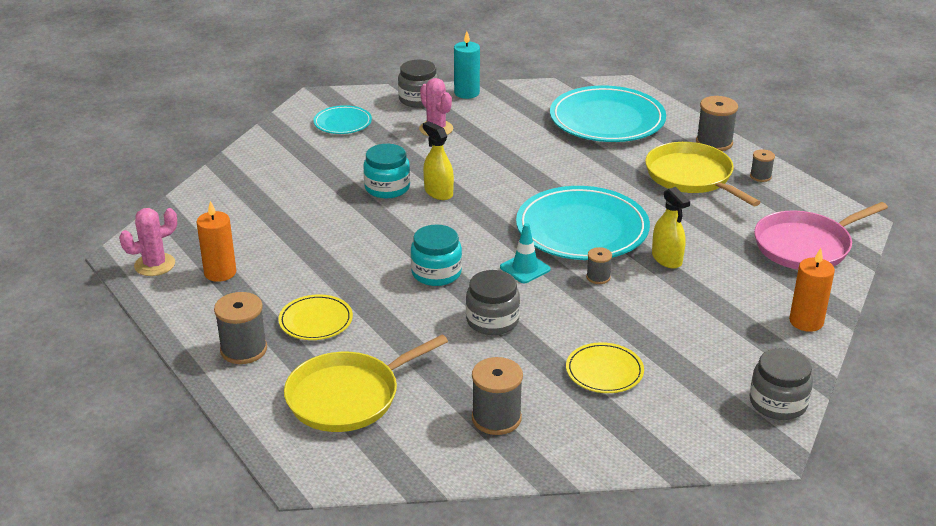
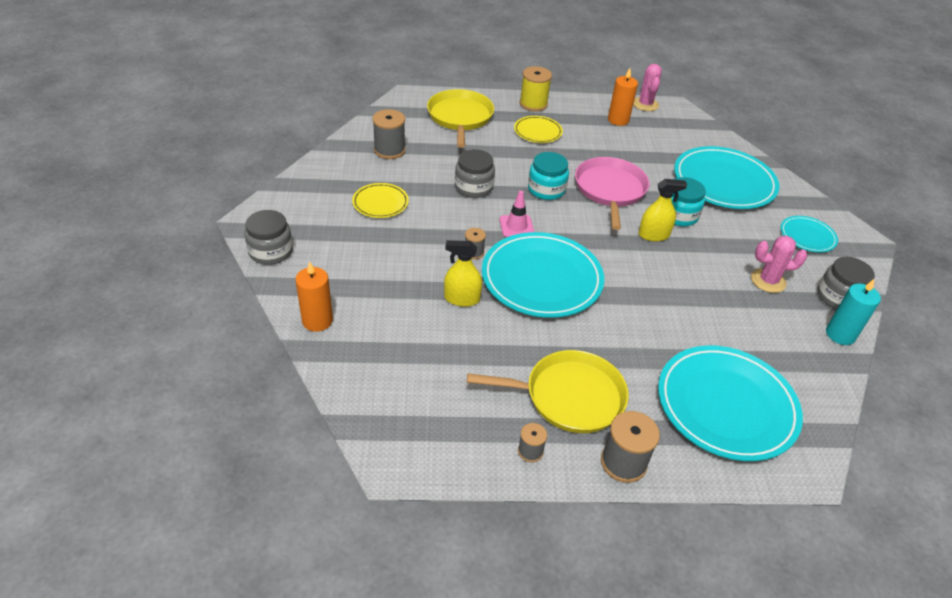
camera: 120 degrees right, 10 degrees up
grey spool [214,292,267,364] -> yellow spool [520,66,552,112]
turquoise traffic cone [500,223,551,283] -> pink traffic cone [500,191,534,237]
pink pan [754,202,888,270] -> pink pan moved to [575,157,649,230]
none -> turquoise plate [674,146,780,209]

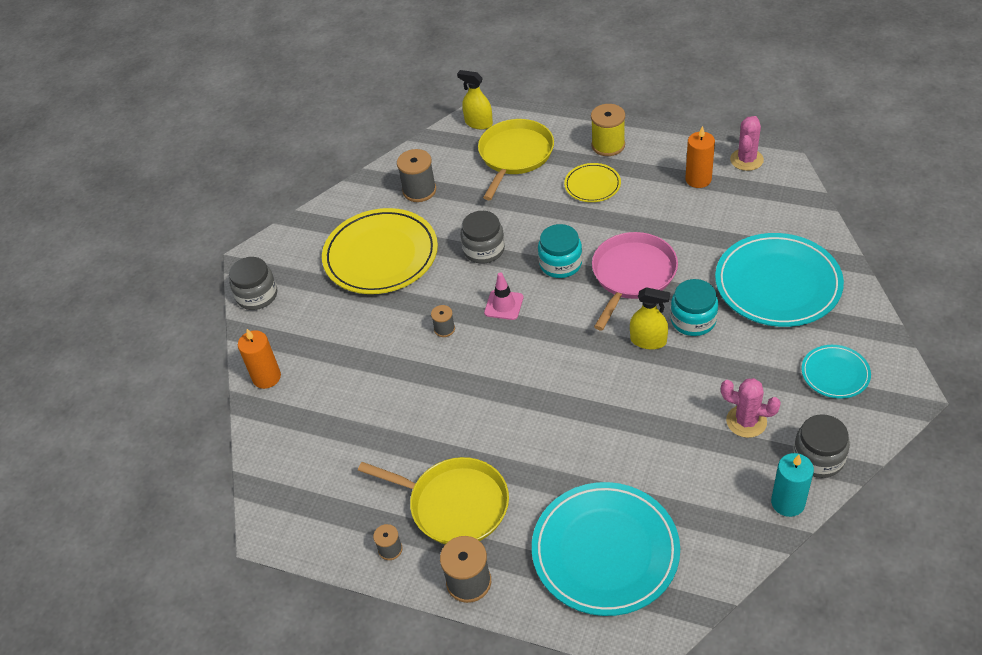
camera: 30 degrees right, 5 degrees up
yellow plate [352,183,409,218] -> yellow plate [322,208,438,294], size x1.99
yellow spray bottle [444,240,482,307] -> yellow spray bottle moved to [457,70,493,130]
turquoise plate [482,232,604,318] -> none

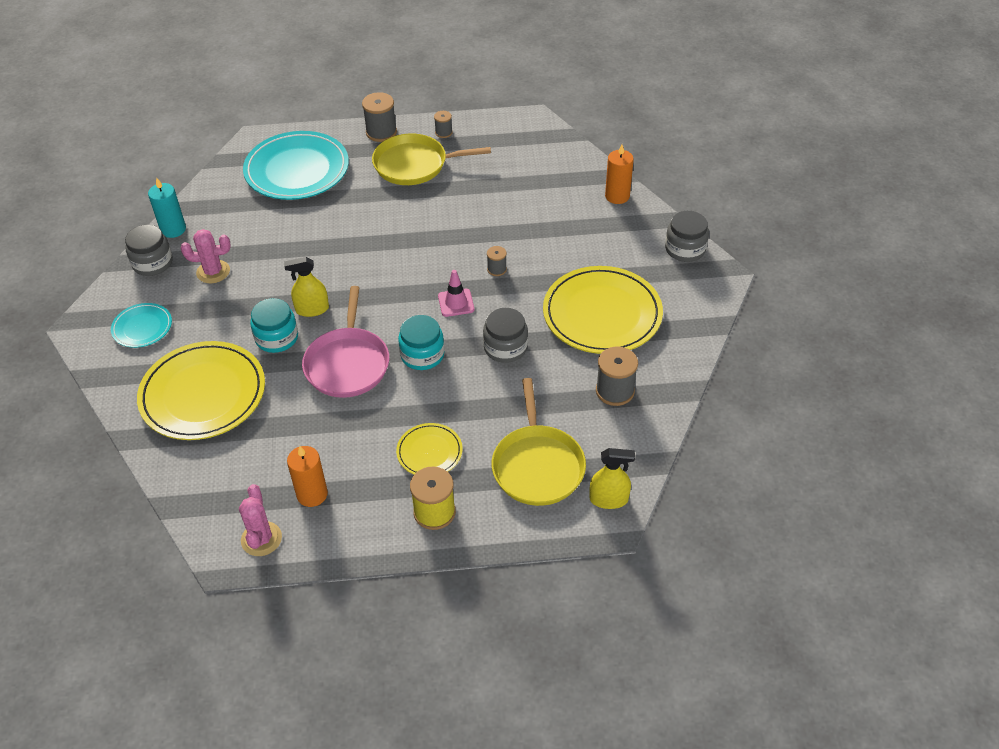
camera: 150 degrees right, 0 degrees up
turquoise plate [715,233,844,327] -> yellow plate [137,341,265,440]

